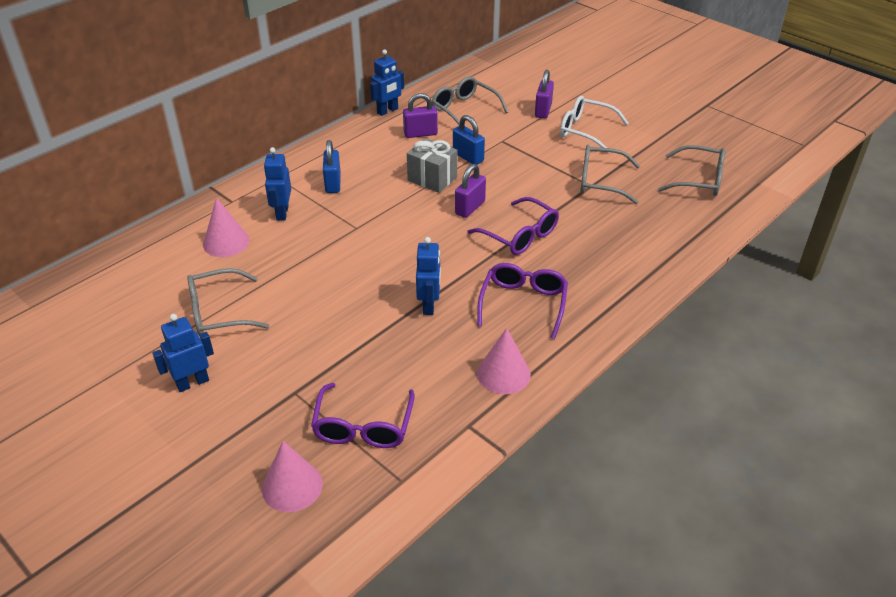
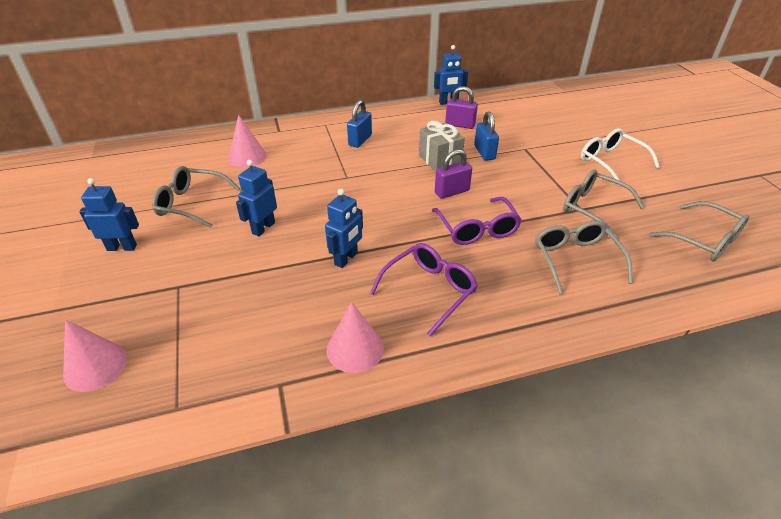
camera: 30 degrees right, 0 degrees up
blue robot [264,147,291,221] -> blue robot moved to [236,160,277,236]
purple glasses [311,383,415,448] -> none
grey glasses [432,76,508,125] -> grey glasses moved to [535,221,633,294]
purple padlock [535,70,554,119] -> none

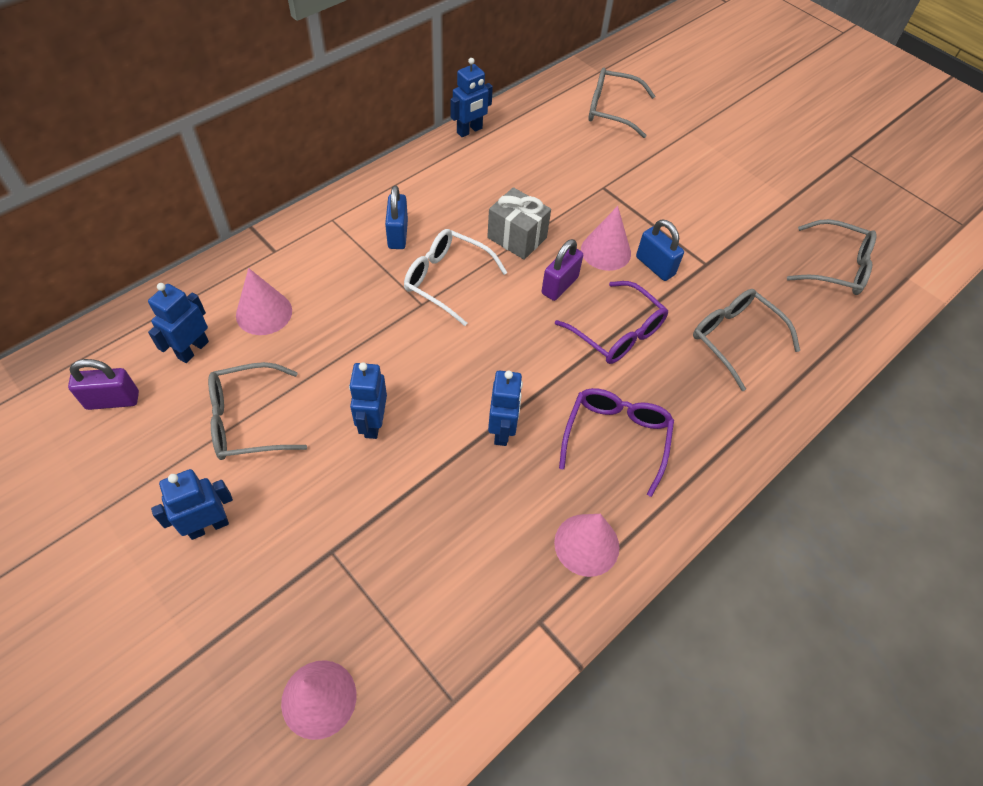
camera: 30 degrees left, 15 degrees up
purple padlock [445,86,478,129] -> purple padlock moved to [68,359,139,410]
blue padlock [474,111,499,161] -> blue padlock moved to [636,219,684,281]
grey glasses [563,169,644,239] -> grey glasses moved to [588,68,655,138]
white glasses [581,128,660,187] -> white glasses moved to [404,229,508,326]
none -> blue robot [148,283,209,363]
none -> pink cone [581,206,631,271]

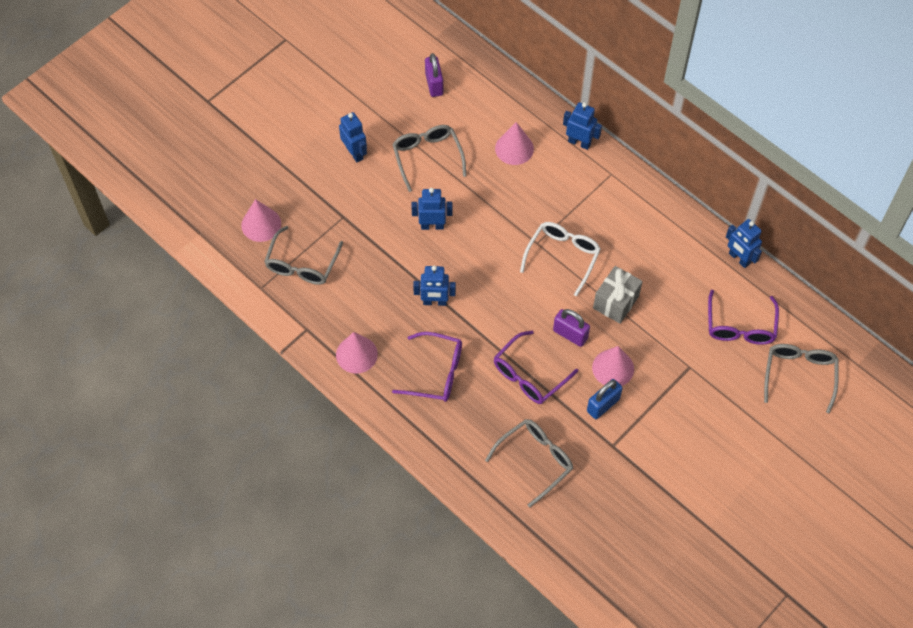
camera: 90 degrees right, 5 degrees up
blue robot [148,283,209,363] -> blue robot moved to [563,102,602,150]
blue padlock [385,185,408,249] -> none
grey glasses [787,219,877,295] -> grey glasses moved to [264,226,343,285]
none -> purple glasses [708,290,779,345]

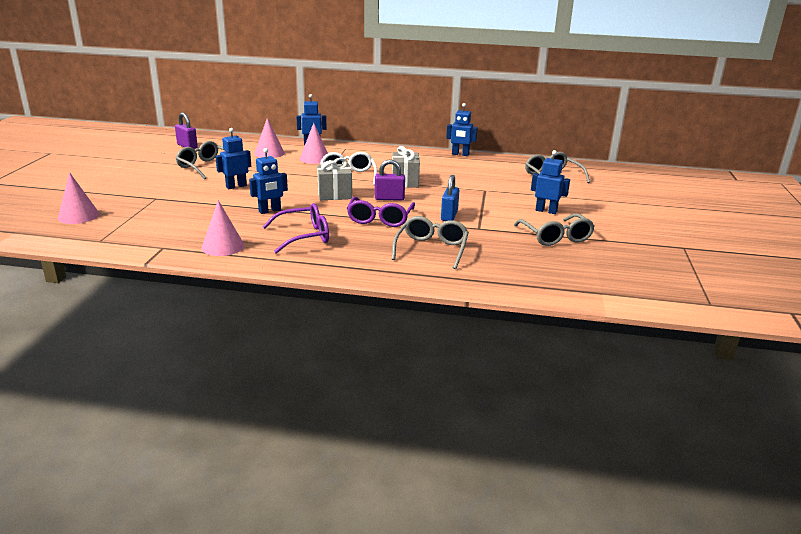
camera: 35 degrees left, 35 degrees down
grey glasses [264,226,343,285] -> grey glasses moved to [514,214,595,246]
blue robot [339,112,367,162] -> blue robot moved to [531,150,570,214]
pink cone [592,346,634,386] -> pink cone moved to [300,123,328,164]
purple glasses [708,290,779,345] -> none
none -> grey gift [317,158,352,200]

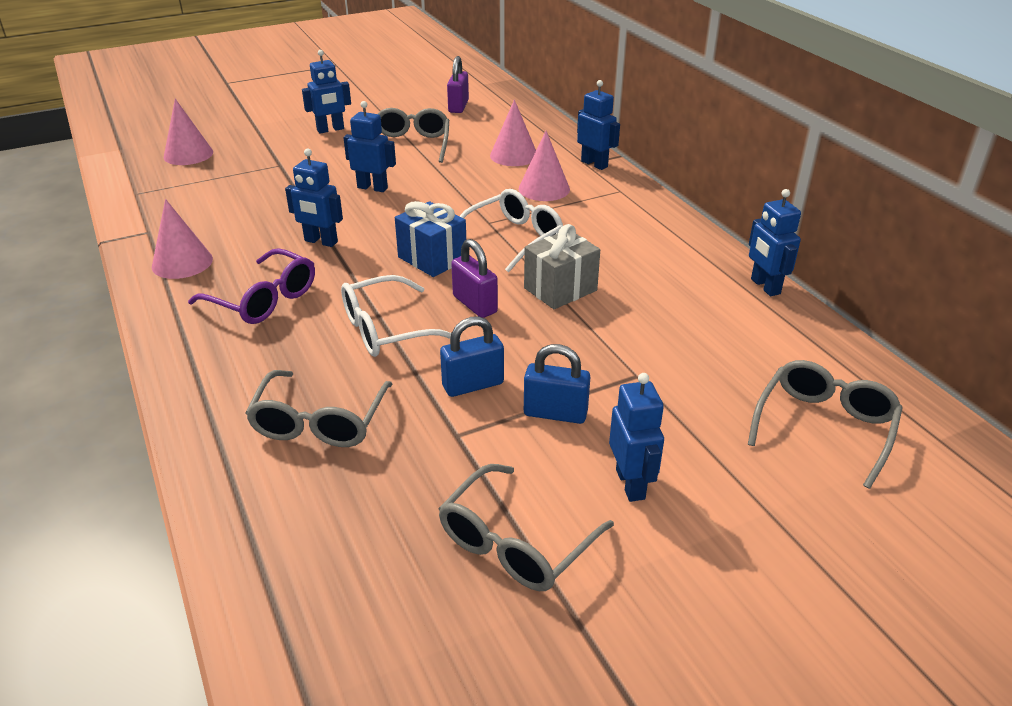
camera: 55 degrees right, 10 degrees up
grey gift [317,158,352,200] -> blue gift [395,201,466,277]
purple glasses [347,197,415,227] -> white glasses [341,275,451,357]
grey glasses [392,216,469,269] -> grey glasses turned 120 degrees clockwise [245,370,393,447]
none -> blue robot [302,50,351,133]
none -> blue padlock [524,344,590,424]

